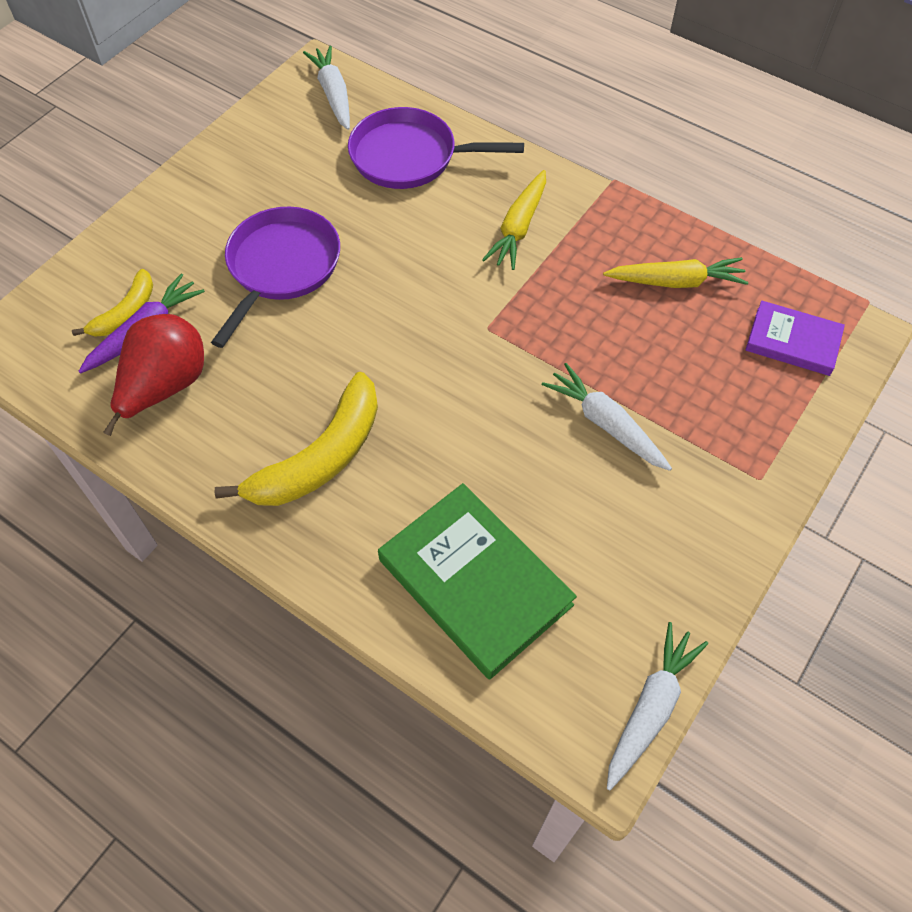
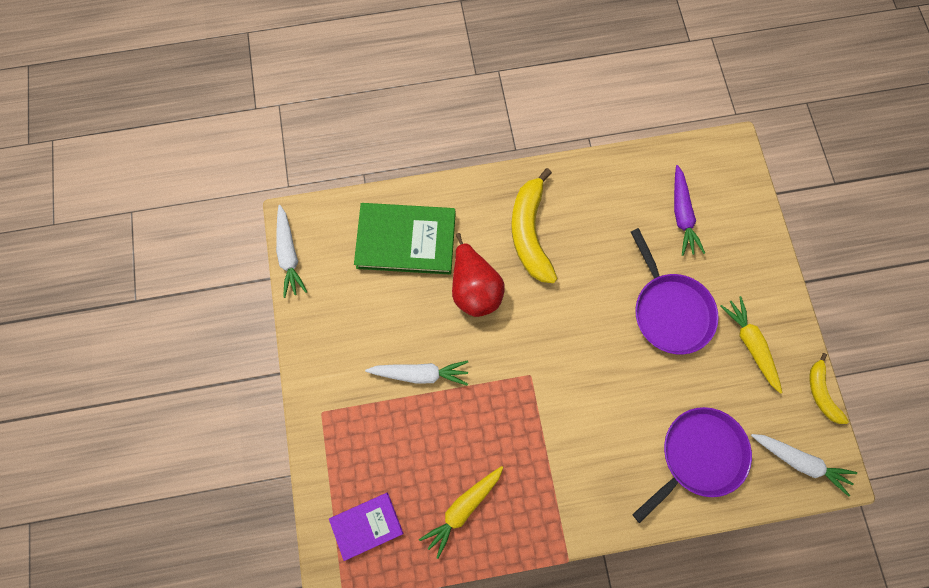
camera: 135 degrees right, 15 degrees up
yellow banana [72,269,153,337] -> yellow banana moved to [809,353,849,424]
red pear [103,314,204,436] -> red pear moved to [452,233,505,317]
yellow carrot [482,170,546,270] -> yellow carrot moved to [720,296,782,394]

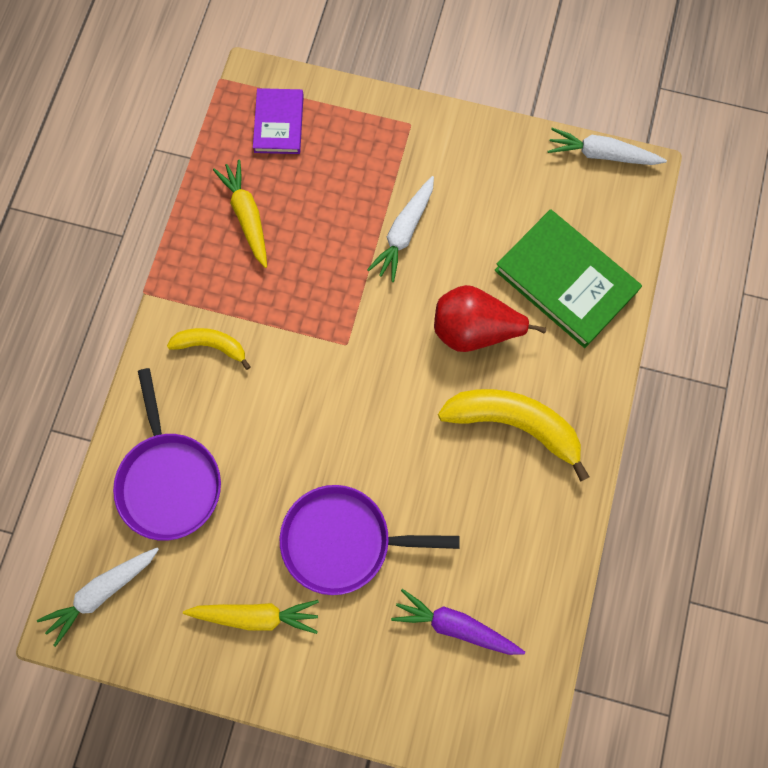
camera: 115 degrees right, 0 degrees up
green book [354,203,456,275] -> green book turned 75 degrees counterclockwise [495,209,642,348]
yellow banana [809,353,849,424] -> yellow banana moved to [167,328,251,370]

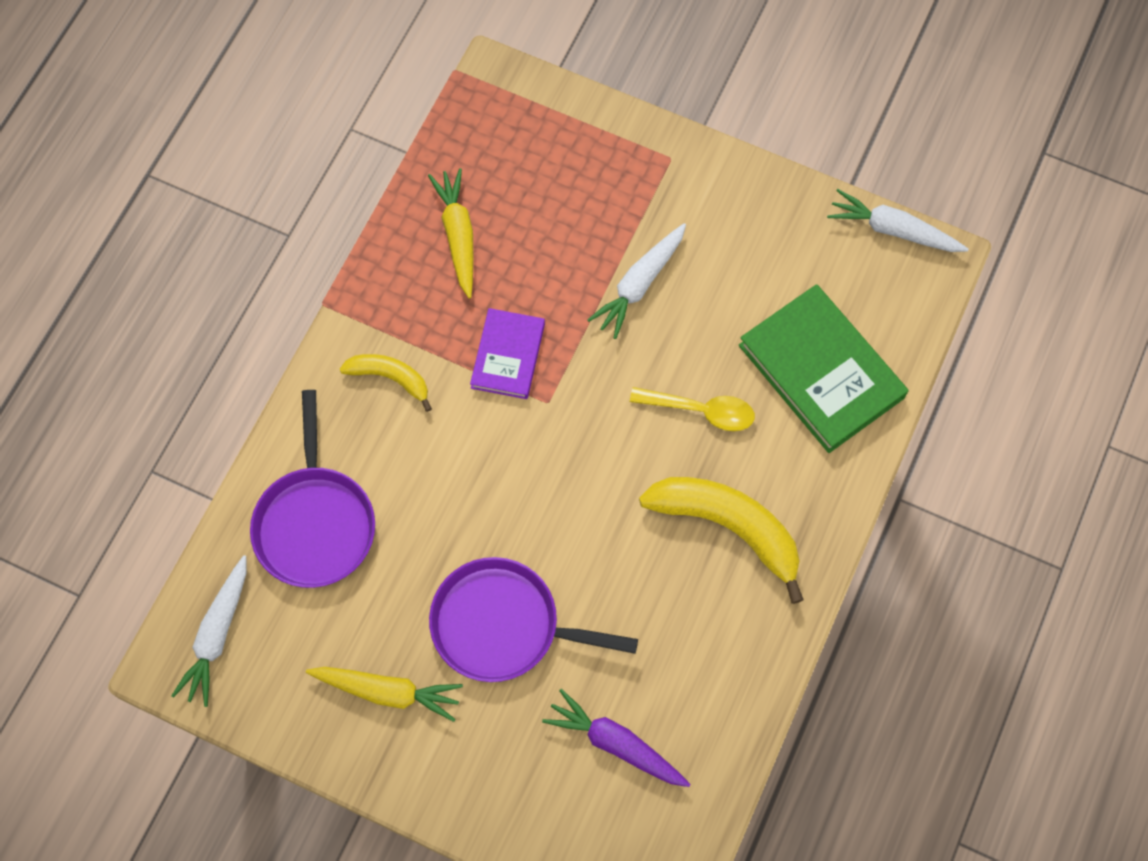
camera: 10 degrees right, 5 degrees down
white carrot [37,547,159,647] -> white carrot turned 45 degrees counterclockwise [171,555,247,707]
purple book [253,88,304,154] -> purple book moved to [470,308,545,399]
red pear [434,285,546,352] -> yellow spoon [630,387,755,431]

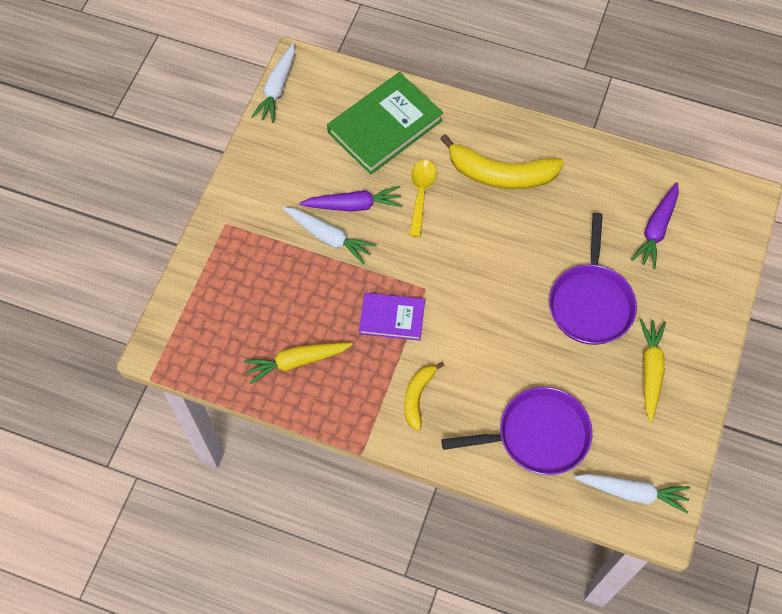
camera: 95 degrees left, 5 degrees down
yellow banana [639,477,804,604] -> yellow banana turned 105 degrees counterclockwise [440,134,564,189]
none -> purple carrot [299,186,402,212]

